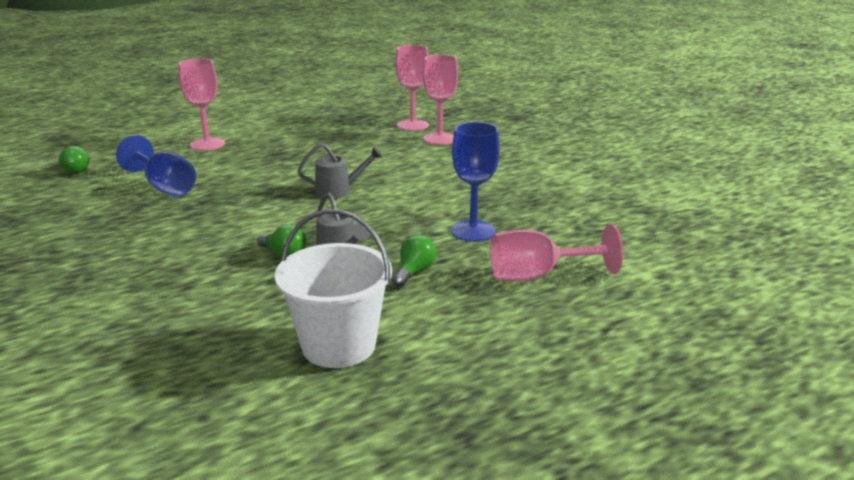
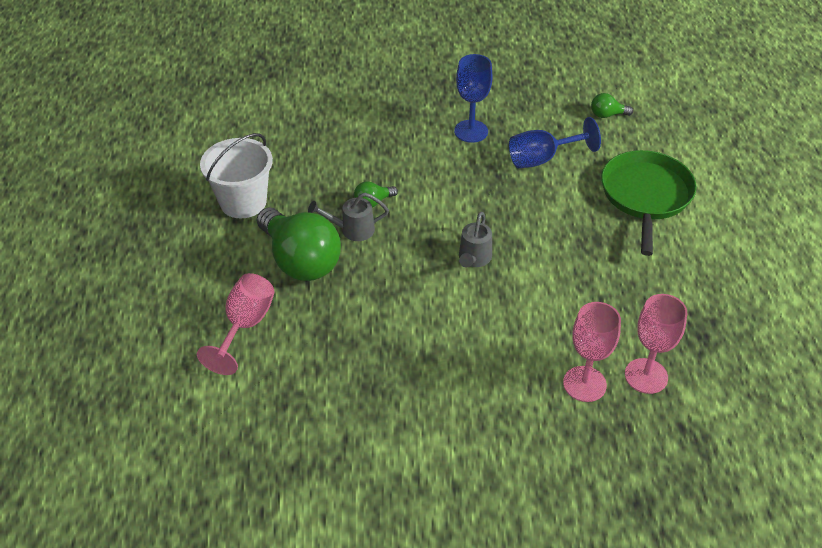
camera: 115 degrees right, 20 degrees up
pink goblet [179,58,225,151] -> green pan [601,150,697,256]
green light bulb [392,235,436,287] -> green light bulb [257,208,341,281], size x2.35
blue goblet [451,122,500,242] -> blue goblet moved to [454,54,492,143]

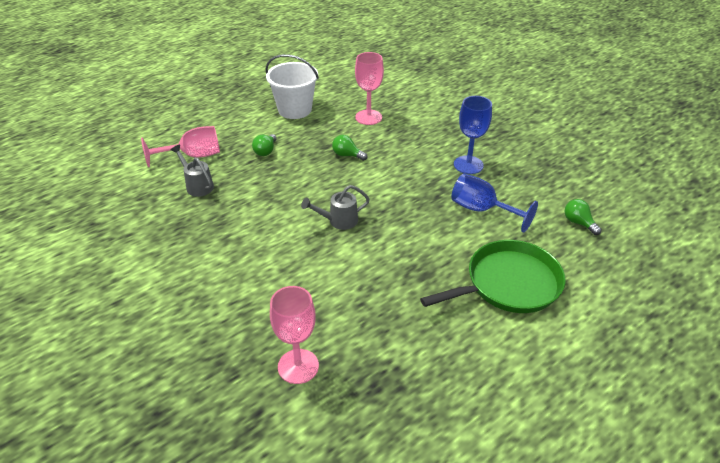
camera: 55 degrees right, 5 degrees down
green light bulb [257,208,341,281] -> green light bulb [252,134,277,156], size x0.43
grey watering can [308,193,389,241] -> grey watering can moved to [171,145,214,197]
pink goblet [563,302,621,402] -> pink goblet moved to [355,52,384,125]

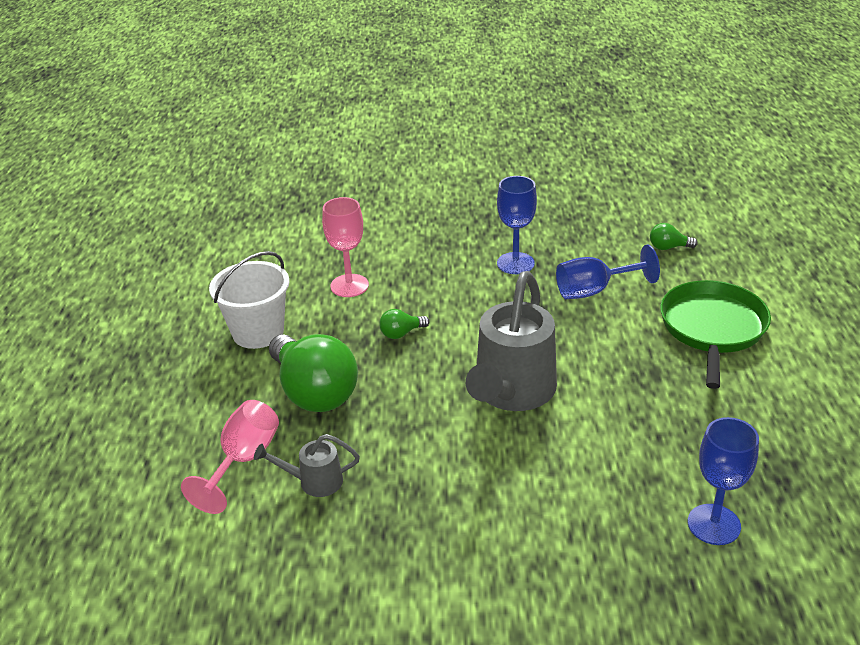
camera: 50 degrees left, 5 degrees down
green light bulb [252,134,277,156] -> green light bulb [269,334,358,412], size x2.35
pink goblet [270,286,319,384] -> blue goblet [688,417,759,545]
grey watering can [301,185,370,230] -> grey watering can [466,271,557,411], size x2.13

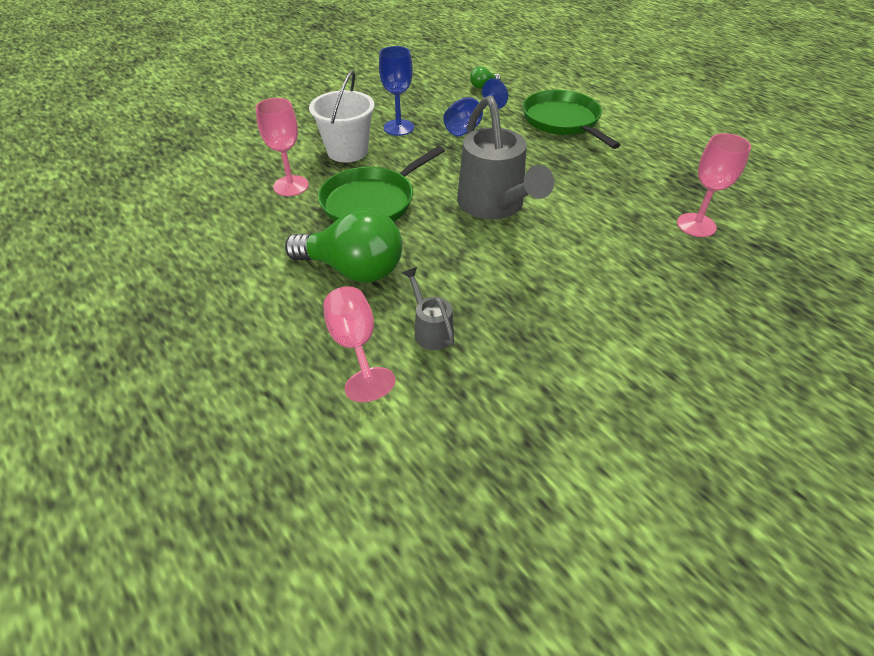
camera: 40 degrees left, 10 degrees up
white bucket [209,251,289,349] -> white bucket moved to [309,71,375,162]
grey watering can [254,434,360,497] -> grey watering can turned 105 degrees clockwise [402,267,454,350]
green light bulb [379,309,430,339] -> green pan [318,146,445,222]
blue goblet [688,417,759,545] -> pink goblet [677,133,751,237]

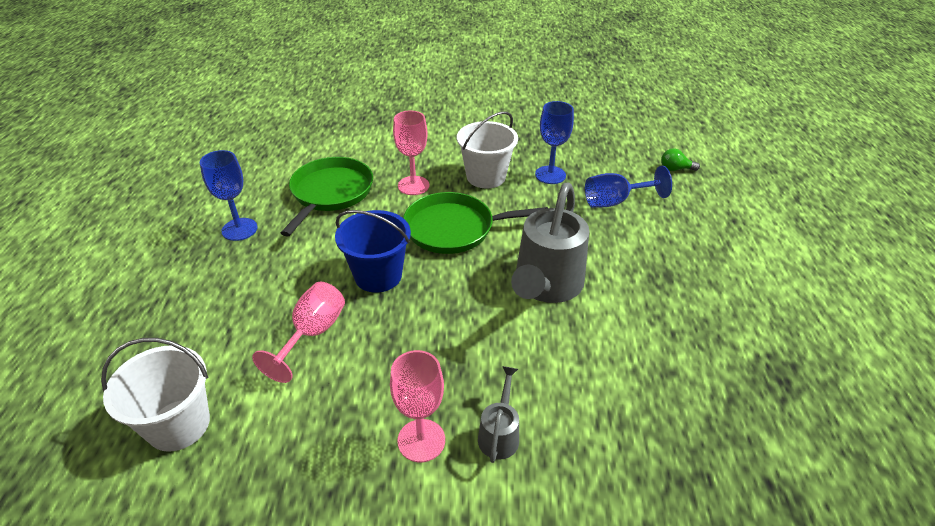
camera: 40 degrees right, 5 degrees down
green light bulb [285,208,402,283] -> blue bucket [335,210,411,293]
grey watering can [402,267,454,350] -> grey watering can moved to [478,366,519,463]
green pan [523,90,620,149] -> green pan moved to [281,157,373,237]
pink goblet [677,133,751,237] -> pink goblet moved to [390,350,445,462]
none -> white bucket [101,338,210,452]
none -> blue goblet [200,150,257,241]

